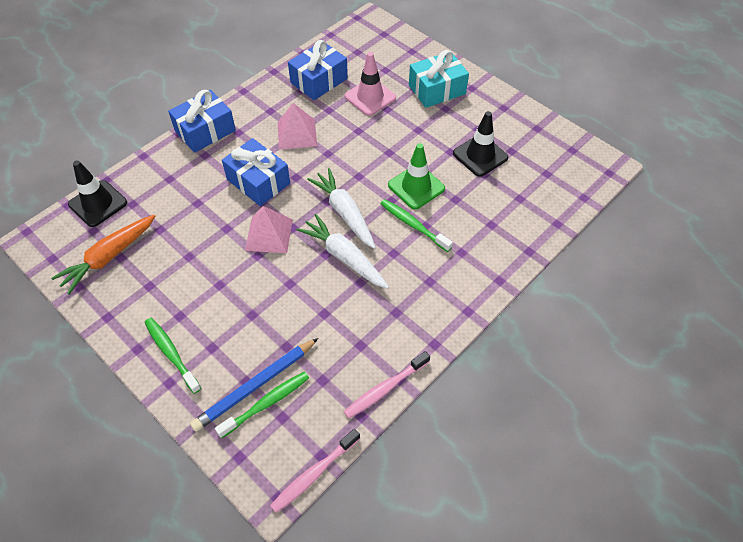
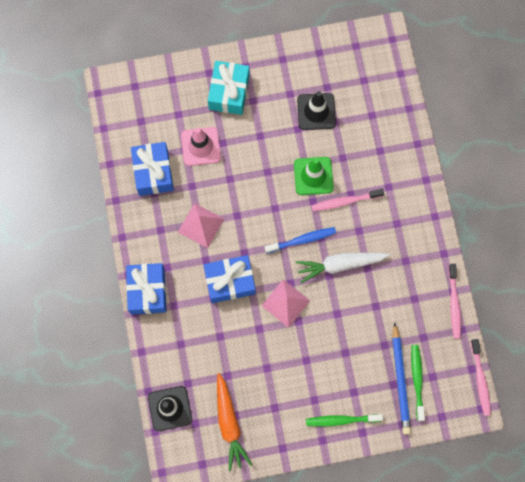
camera: 55 degrees left, 20 degrees up
white carrot [307,168,376,249] -> blue toothbrush [265,227,336,254]
green toothbrush [380,199,453,252] -> pink toothbrush [311,189,384,211]

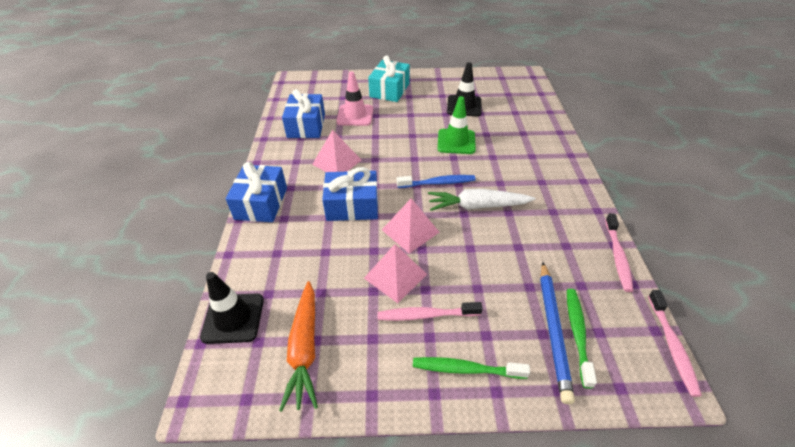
camera: 10 degrees right, 30 degrees down
pink toothbrush [311,189,384,211] -> pink toothbrush moved to [377,302,483,321]
none -> pink pyramid [364,244,427,303]

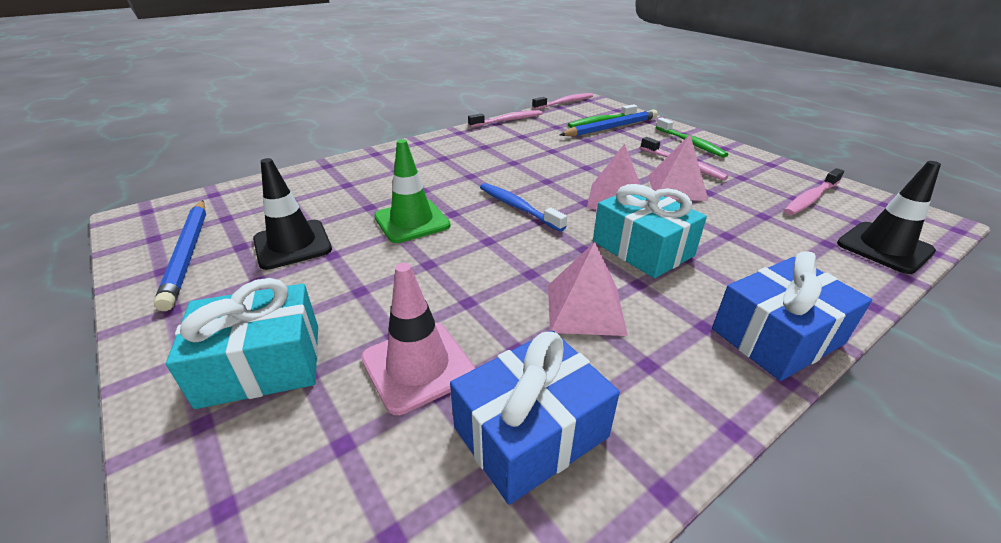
camera: 125 degrees left, 10 degrees down
orange carrot [279,281,318,412] -> pink toothbrush [784,168,844,215]
blue gift [322,167,378,221] -> turquoise gift [593,184,707,278]
white carrot [428,189,536,211] -> none
none -> blue pencil [154,200,206,311]

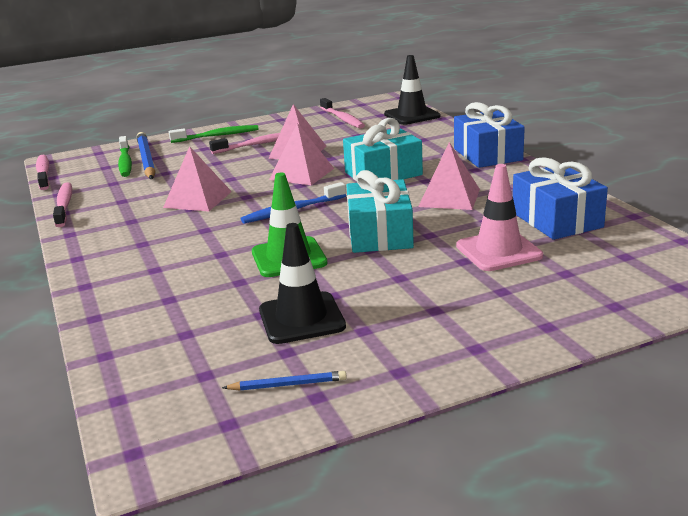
camera: 75 degrees left, 10 degrees down
blue pencil [154,200,206,311] -> blue pencil [222,371,347,391], size x0.50
turquoise gift [166,278,318,409] -> turquoise gift moved to [346,170,414,253]
none -> pink pyramid [163,146,232,211]

